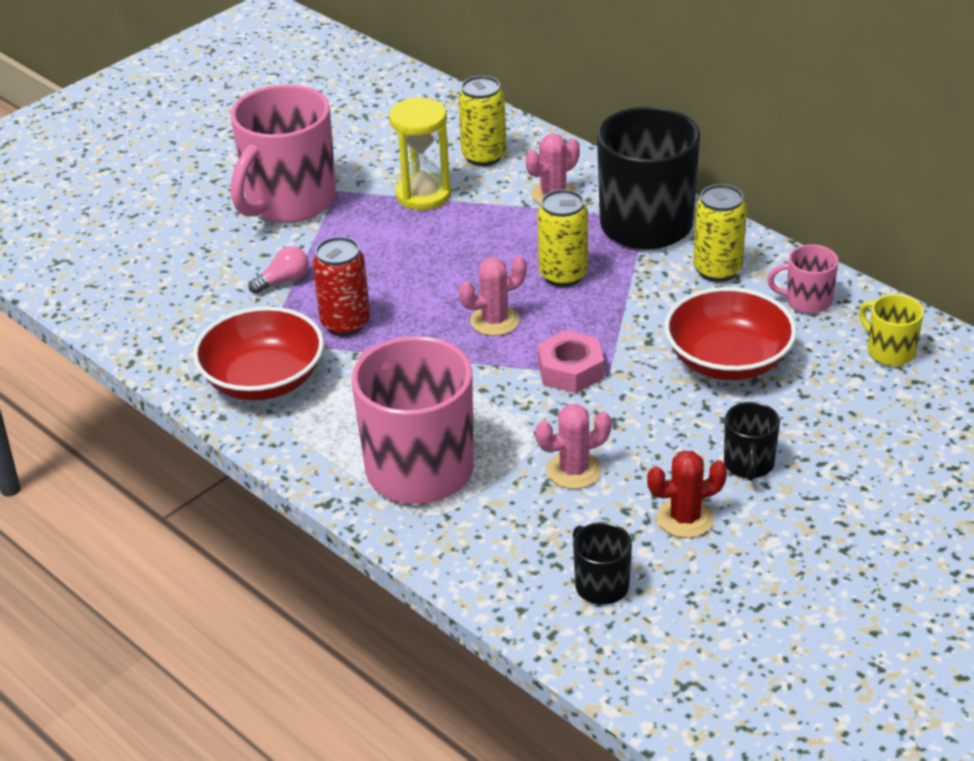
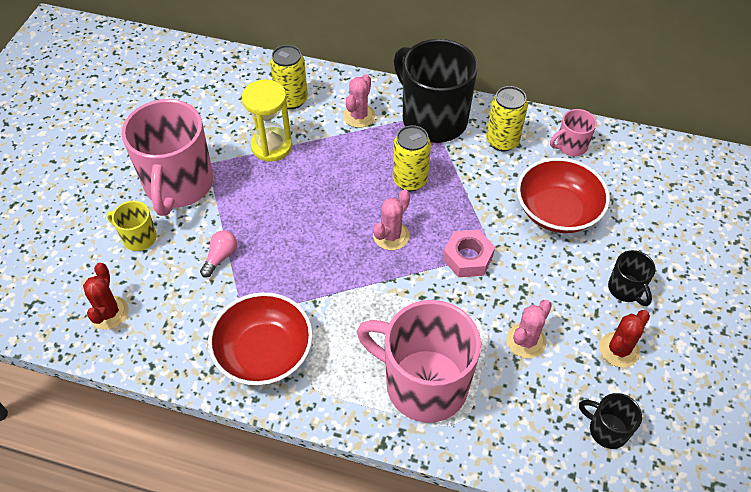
camera: 30 degrees left, 15 degrees up
red can [313,237,370,336] -> none
yellow mug [859,294,924,366] -> yellow mug moved to [107,201,157,251]
none -> red cactus [83,263,129,330]

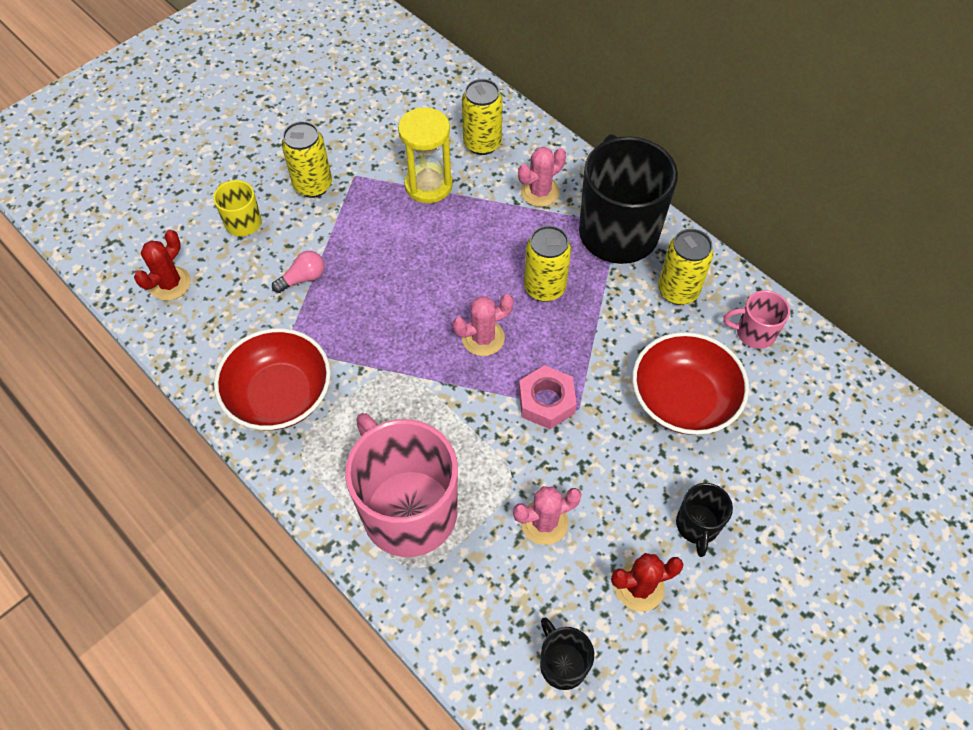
camera: 30 degrees right, 5 degrees up
pink mug [121,99,213,216] -> yellow can [282,121,332,198]

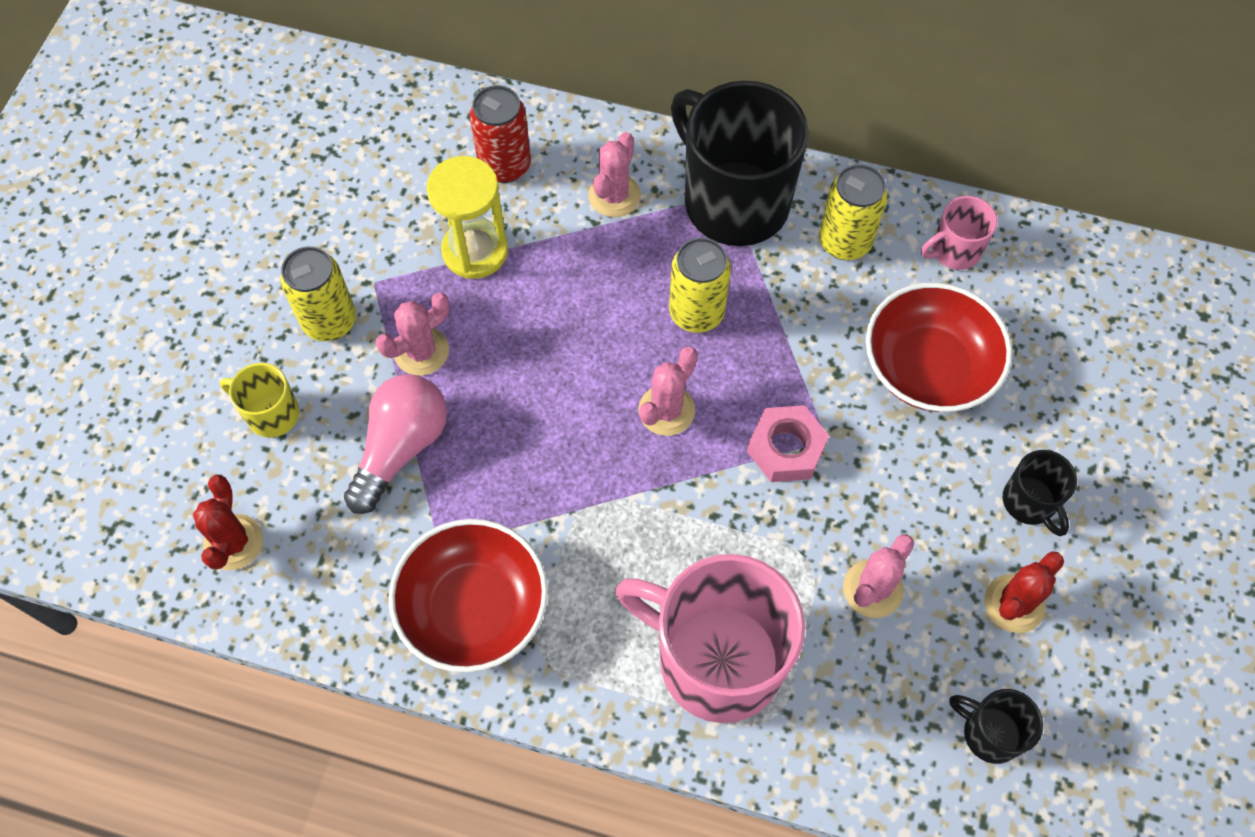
camera: 30 degrees left, 5 degrees up
pink light bulb [272,251,325,293] -> pink light bulb [344,374,447,514], size x1.83
yellow can [462,79,503,155] -> red can [470,85,531,183]
none -> pink cactus [376,293,450,376]

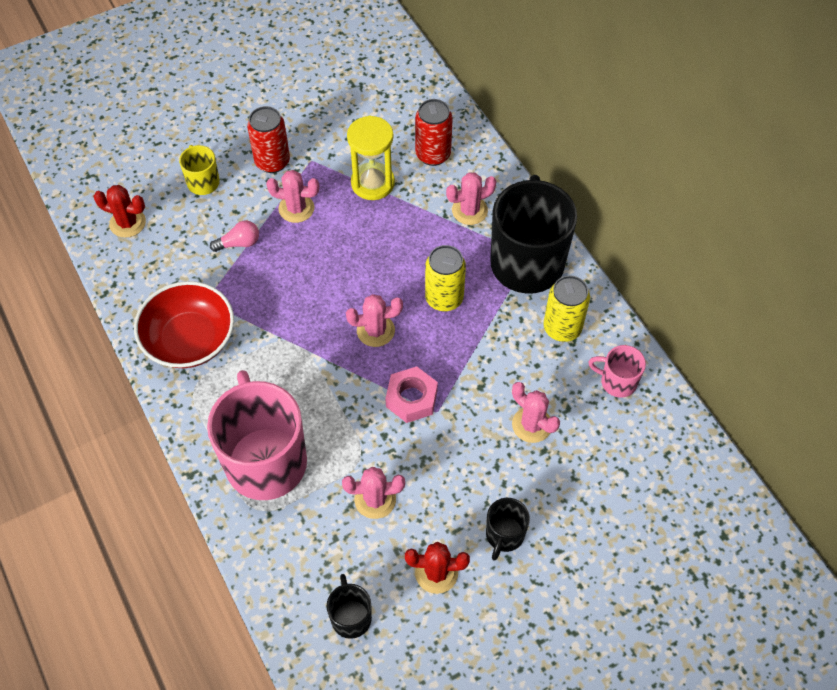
camera: 45 degrees right, 5 degrees down
red cactus [193,475,263,570] -> red cactus turned 60 degrees clockwise [93,185,146,238]
yellow can [280,246,356,341] -> red can [247,106,290,173]
pink light bulb [344,374,447,514] -> pink light bulb [210,220,259,252], size x0.55
red bowl [866,282,1012,412] -> pink cactus [512,382,560,443]

